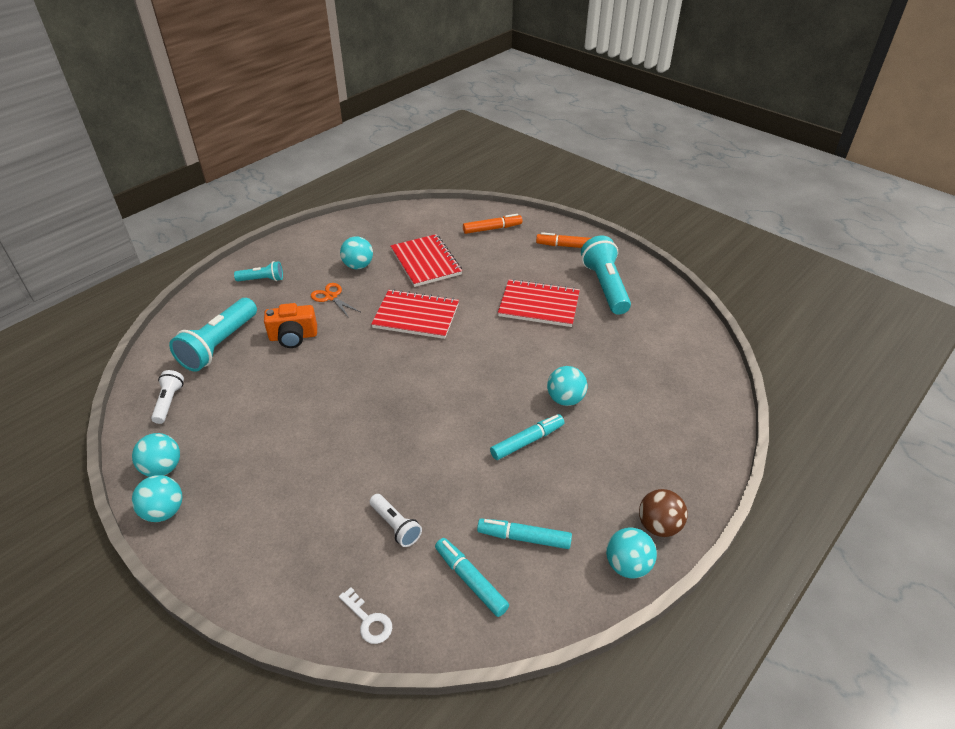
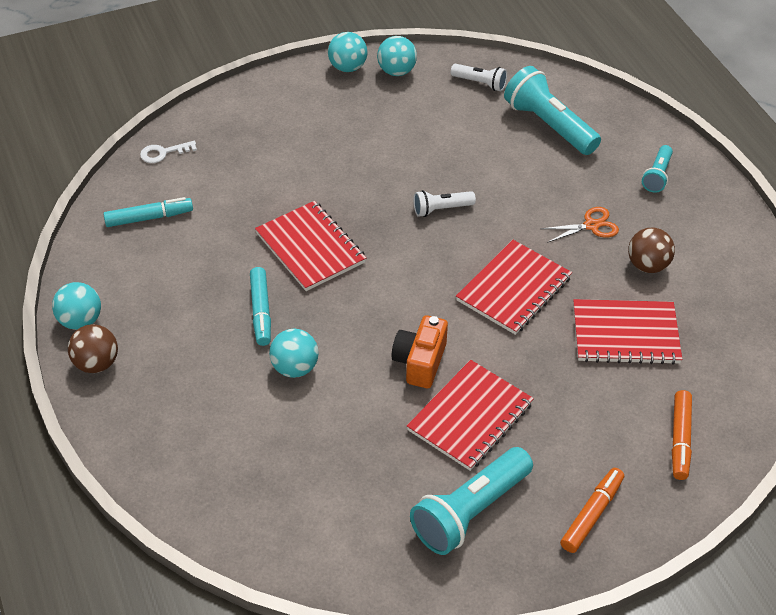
camera: 115 degrees right, 5 degrees up
orange camera [264,303,317,348] -> orange camera moved to [391,315,448,388]
turquoise ball [340,236,373,269] -> brown ball [628,228,675,273]
white flashlight [369,494,422,547] -> white flashlight moved to [413,190,476,217]
turquoise marker [477,519,572,549] -> none
turquoise flashlight [581,236,631,315] -> turquoise flashlight turned 120 degrees clockwise [410,447,533,555]
none -> red notebook [255,201,366,291]

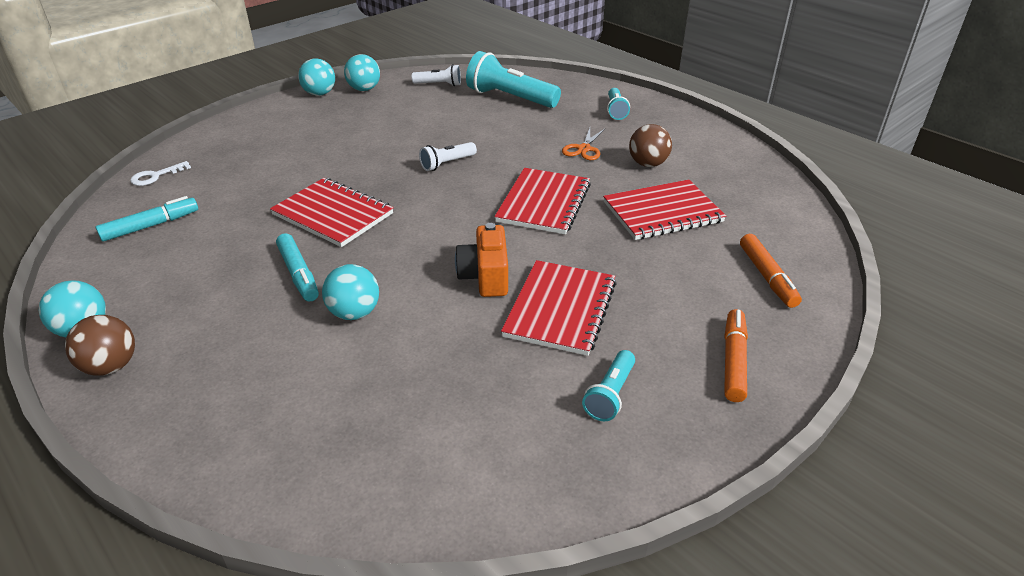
camera: 20 degrees left, 10 degrees down
turquoise flashlight [410,447,533,555] -> turquoise flashlight [582,350,635,421], size x0.53
orange scissors [541,207,619,243] -> orange scissors turned 150 degrees clockwise [562,128,606,160]

